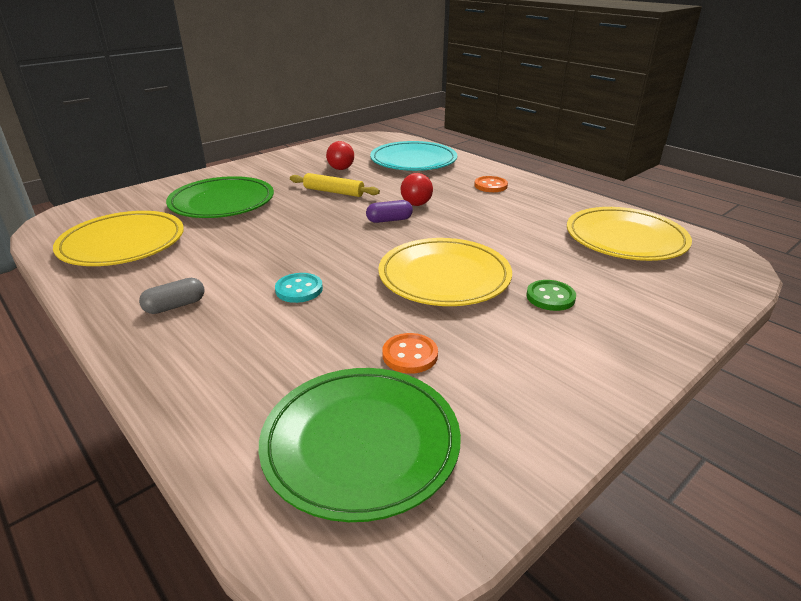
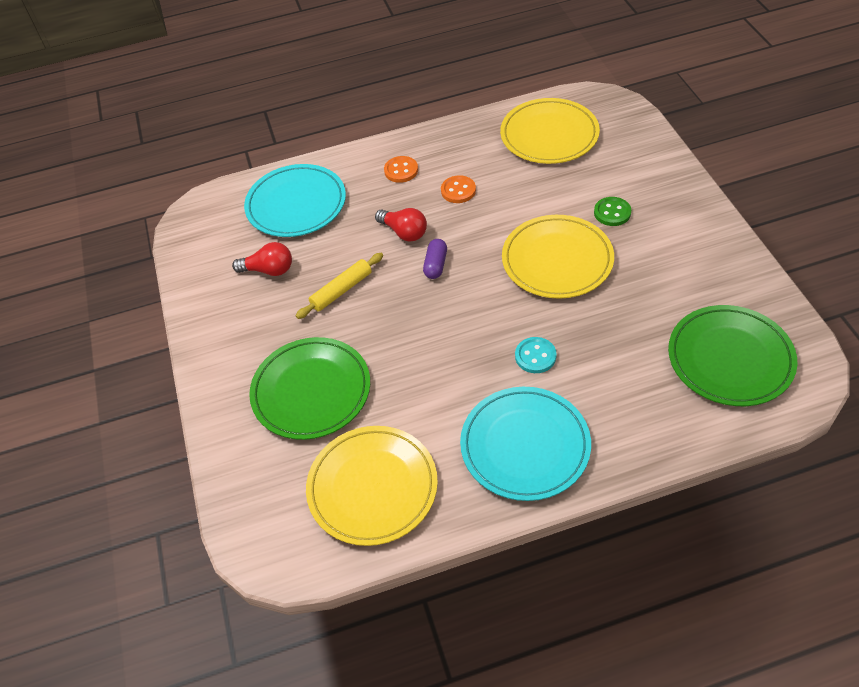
camera: 60 degrees left, 20 degrees up
grey capsule [139,278,205,314] -> turquoise plate [460,387,591,501]
orange button [382,333,438,374] -> orange button moved to [441,175,476,203]

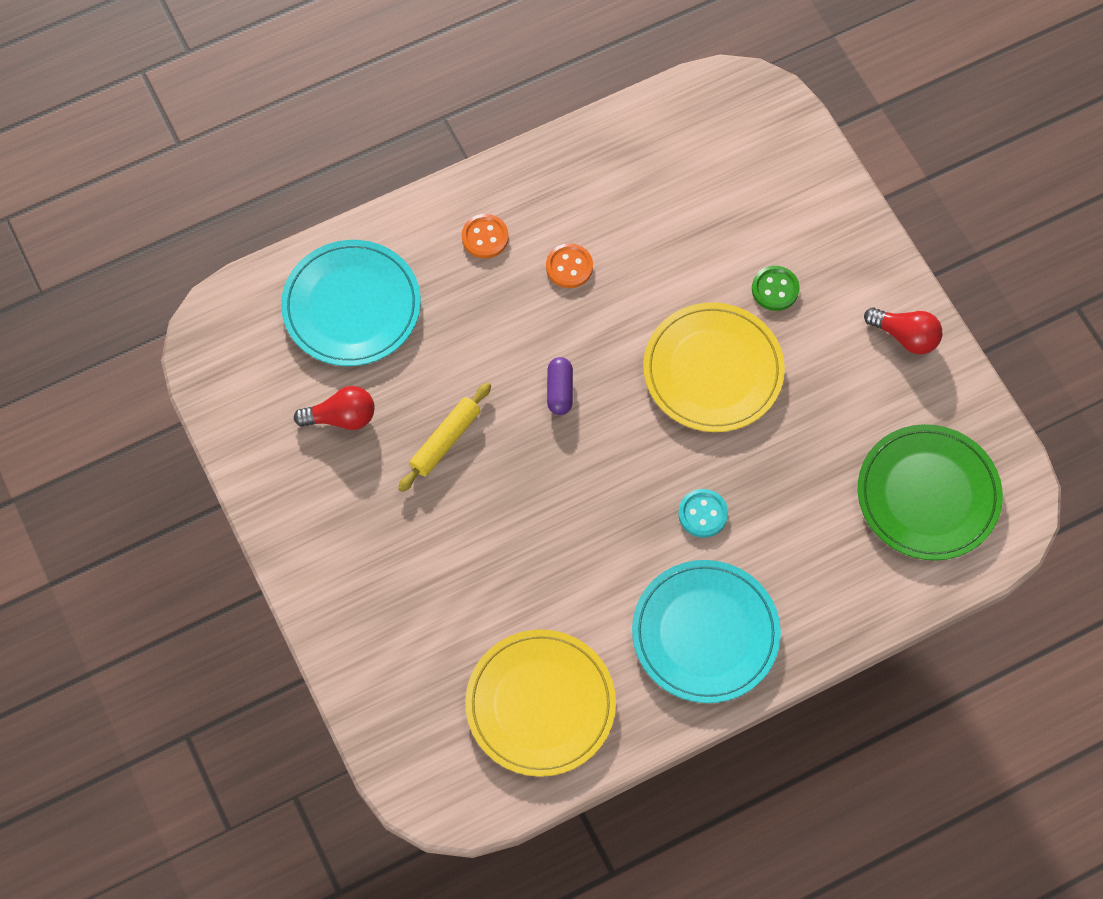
camera: 15 degrees left, 15 degrees up
green plate [249,337,370,440] -> none
red light bulb [375,208,427,242] -> red light bulb moved to [864,308,942,354]
yellow plate [500,98,600,164] -> none

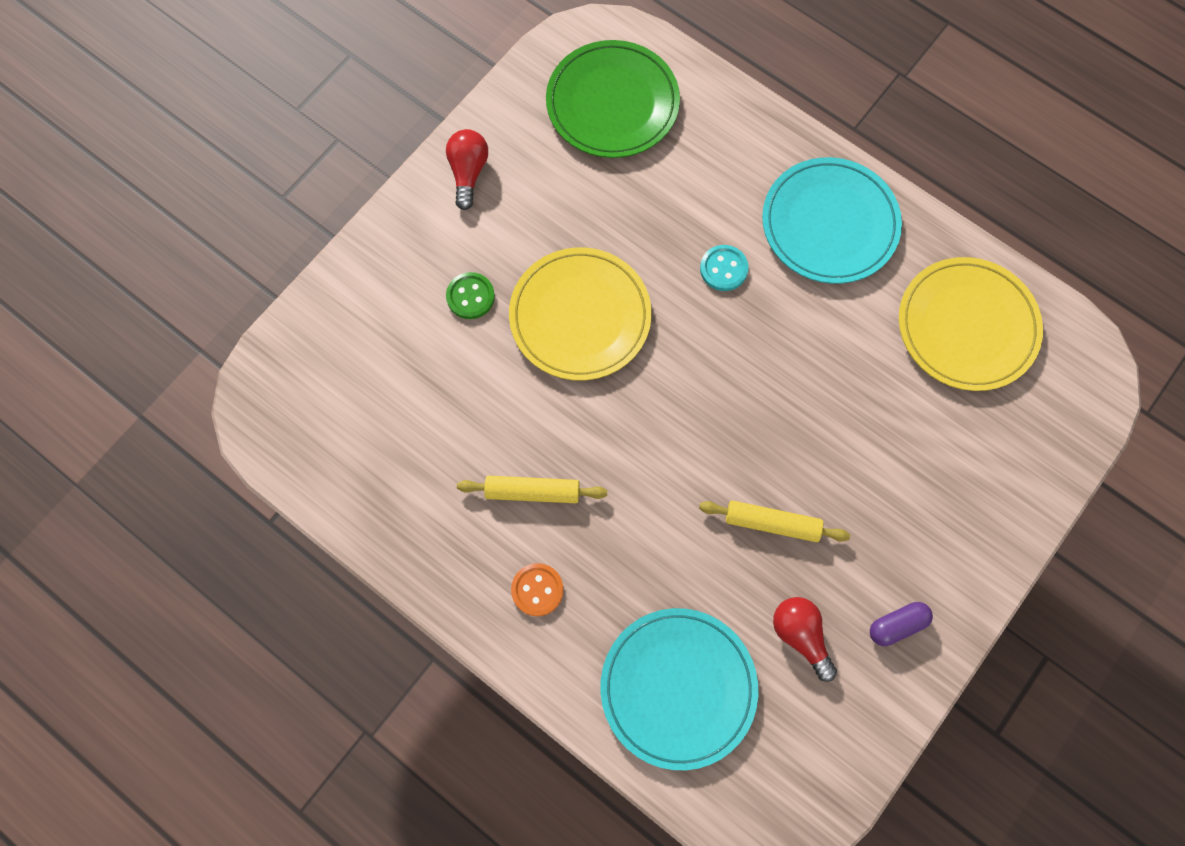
camera: 115 degrees left, 5 degrees up
orange button [546,243,593,288] -> yellow rolling pin [457,476,607,503]
purple capsule [547,357,573,415] -> purple capsule moved to [870,602,933,646]

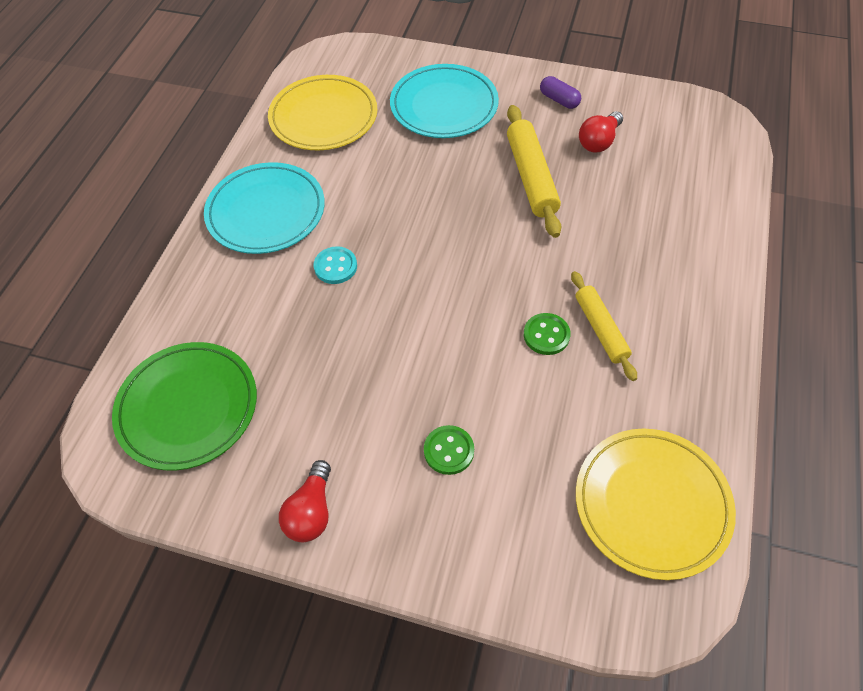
camera: 110 degrees left, 15 degrees down
red light bulb [446,129,488,210] -> red light bulb turned 60 degrees counterclockwise [279,460,331,542]
yellow plate [509,247,652,380] -> yellow plate moved to [576,429,736,580]
orange button [511,563,564,616] -> none
turquoise plate [600,608,758,770] -> turquoise plate moved to [390,64,499,138]
yellow rolling pin [699,500,850,542] -> yellow rolling pin [507,105,561,238], size x1.52
none -> green button [524,313,571,355]

